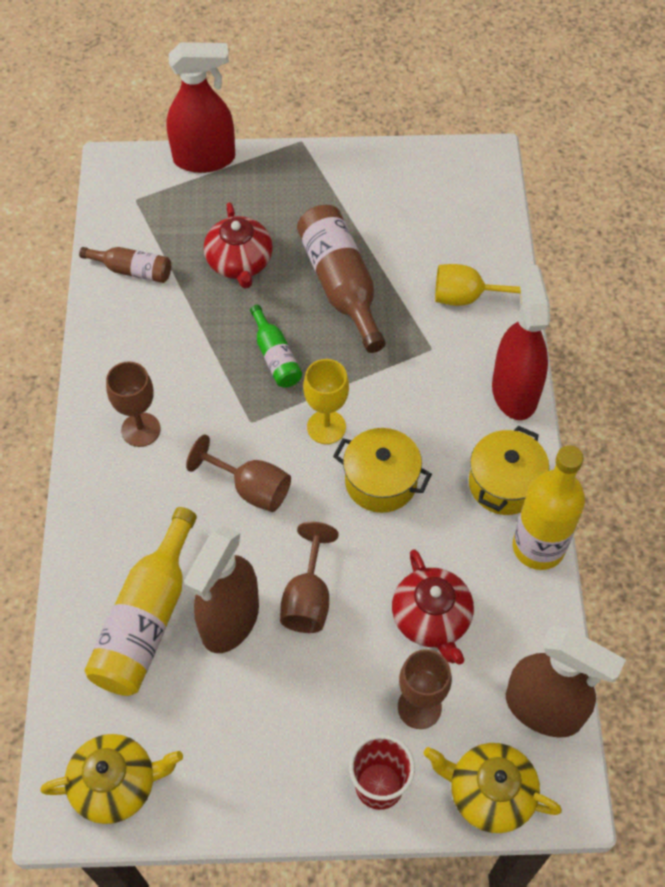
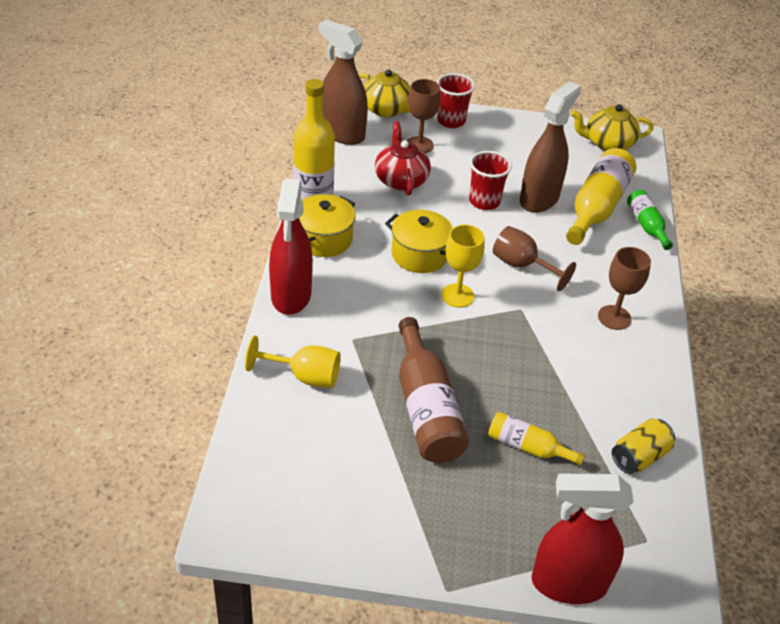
camera: 175 degrees left, 15 degrees down
brown bottle [79,247,171,283] -> yellow can [612,418,675,474]
red teapot [204,202,273,289] -> yellow bottle [488,412,585,466]
green bottle [250,305,302,388] -> green bottle moved to [627,190,673,250]
brown goblet [280,522,339,633] -> red cup [469,151,512,210]

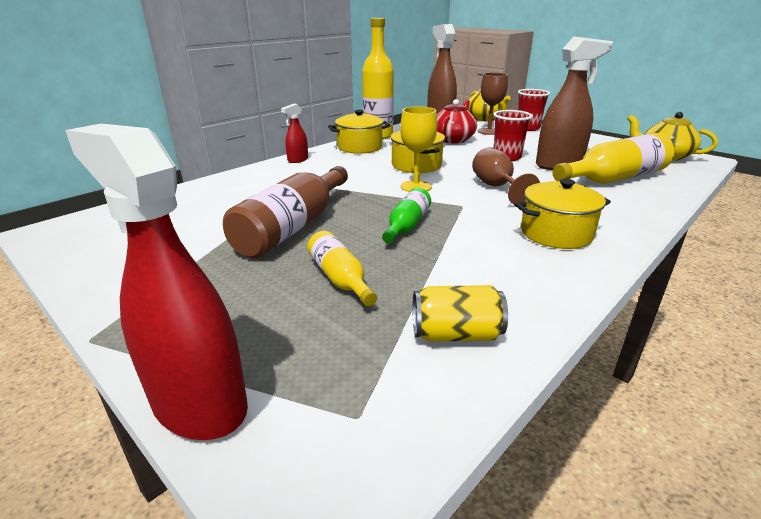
camera: 40 degrees right, 15 degrees down
yellow goblet [245,335,341,388] -> none
red spray bottle [269,178,313,315] -> red spray bottle [281,104,308,163], size x0.48
brown goblet [598,247,651,330] -> yellow pot [515,179,611,249]
green bottle [627,190,673,250] -> green bottle moved to [382,188,431,243]

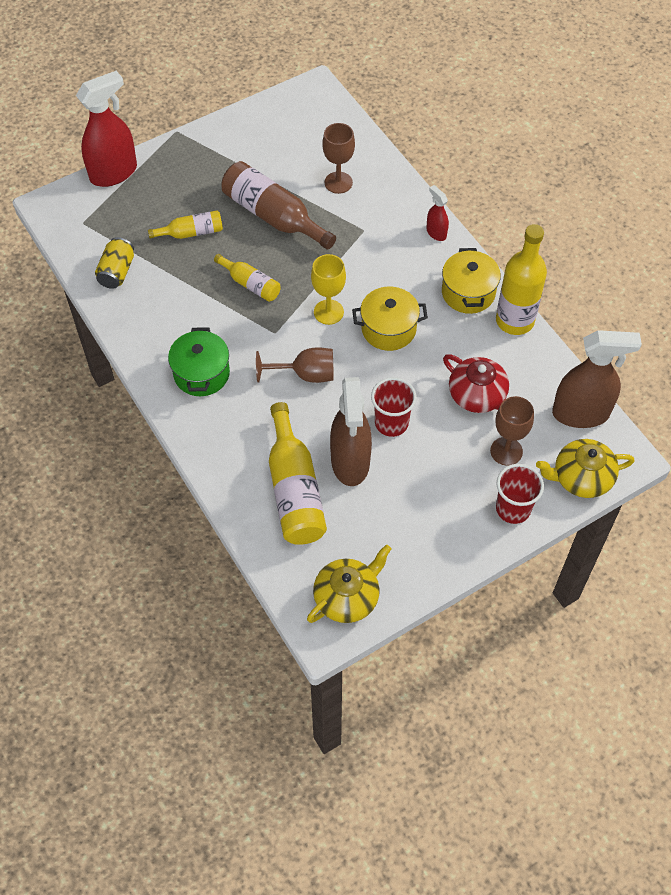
camera: 105 degrees right, 30 degrees up
green bottle [382,188,431,243] -> yellow bottle [214,254,281,302]
yellow pot [515,179,611,249] -> green pot [168,327,230,396]
none -> brown goblet [322,123,355,194]

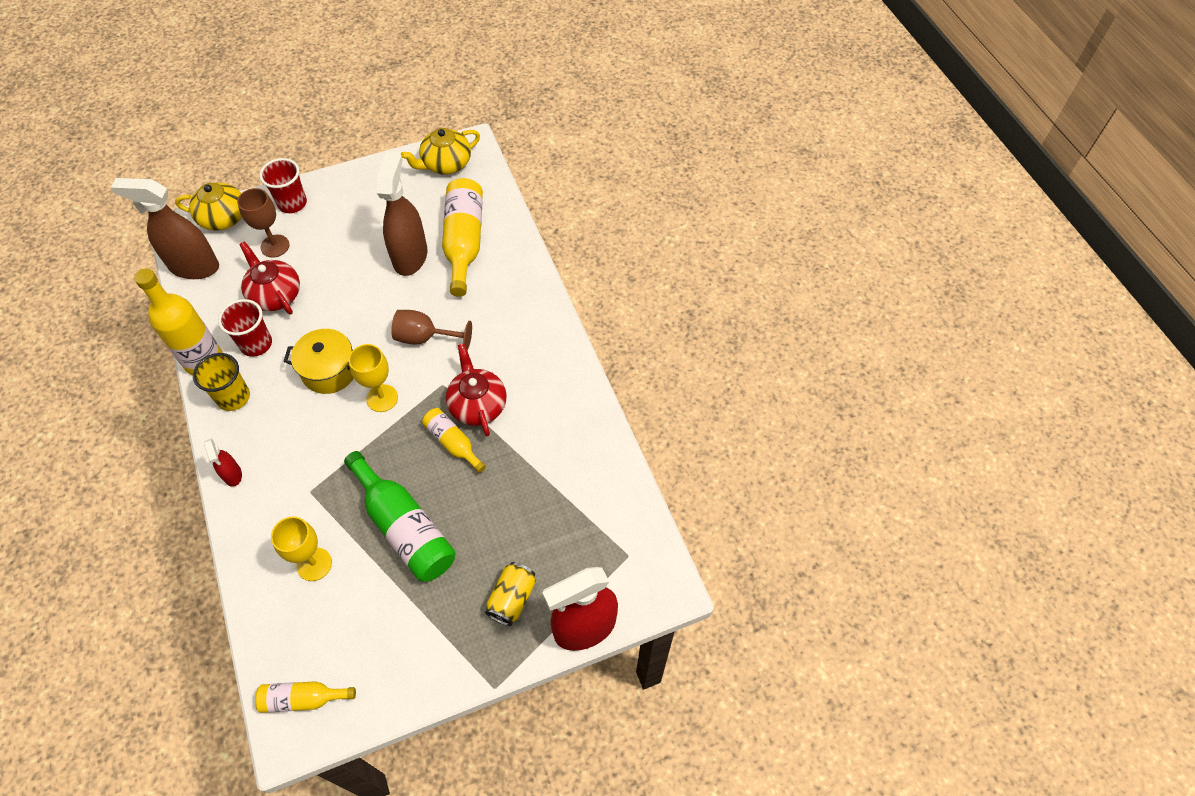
camera: 170 degrees left, 0 degrees up
yellow can [95,237,134,289] -> yellow can moved to [485,562,536,626]
yellow bottle [148,211,223,239] -> yellow bottle moved to [255,681,356,713]
green pot [168,327,230,396] -> none
brown bottle [221,161,336,250] -> green bottle [344,451,456,582]
brown goblet [322,123,355,194] -> yellow goblet [271,516,332,581]
red cup [371,377,417,437] -> red cup moved to [218,299,272,357]
yellow pot [442,248,501,314] -> yellow cup [193,353,250,411]
none -> red teapot [446,344,507,436]

